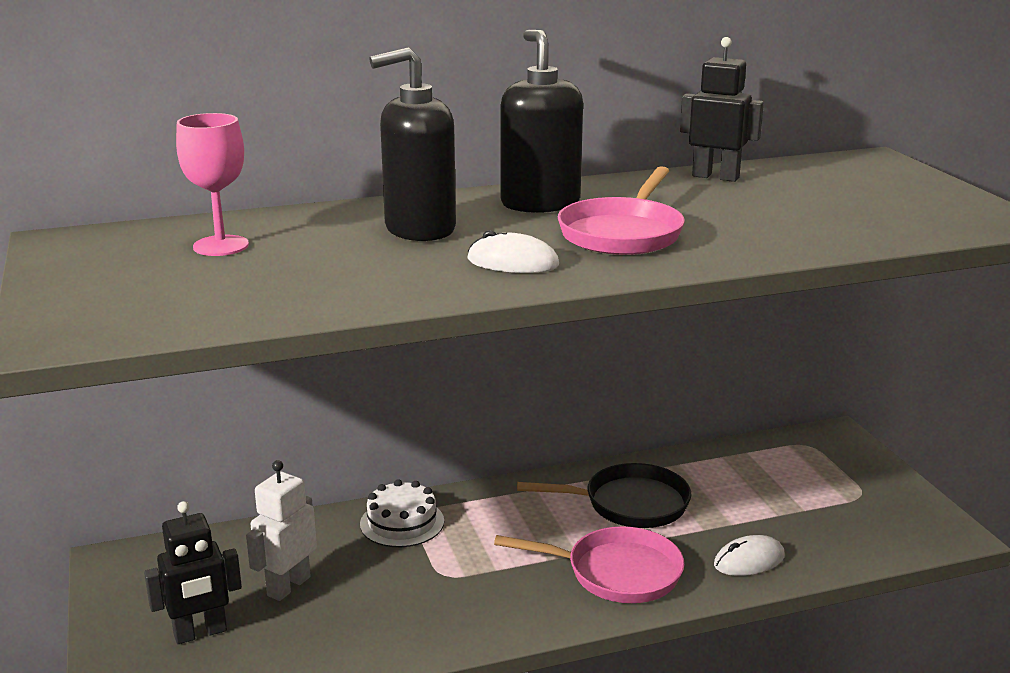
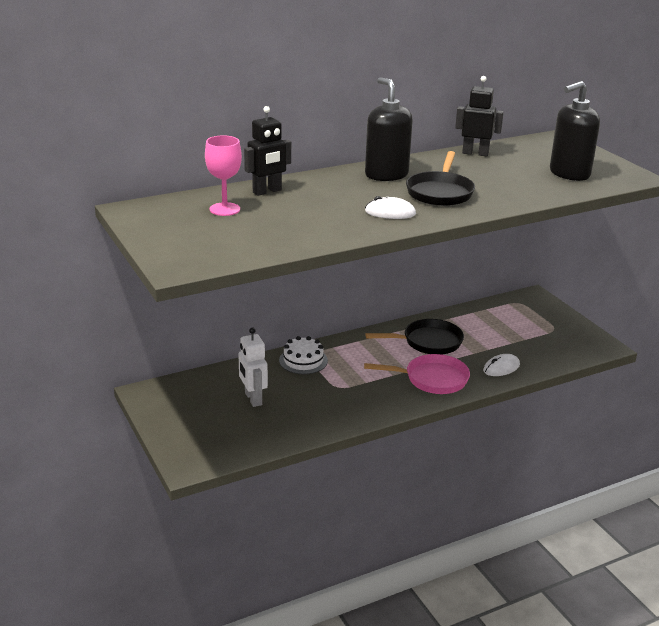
camera: 10 degrees left, 5 degrees up
black robot [144,501,242,644] -> black robot moved to [244,106,291,196]
white robot [246,460,317,601] -> white robot turned 45 degrees counterclockwise [238,328,268,407]
black soap dispenser [369,47,456,241] -> black soap dispenser moved to [550,81,600,181]
pink pan [558,166,685,255] -> black pan [406,151,475,206]

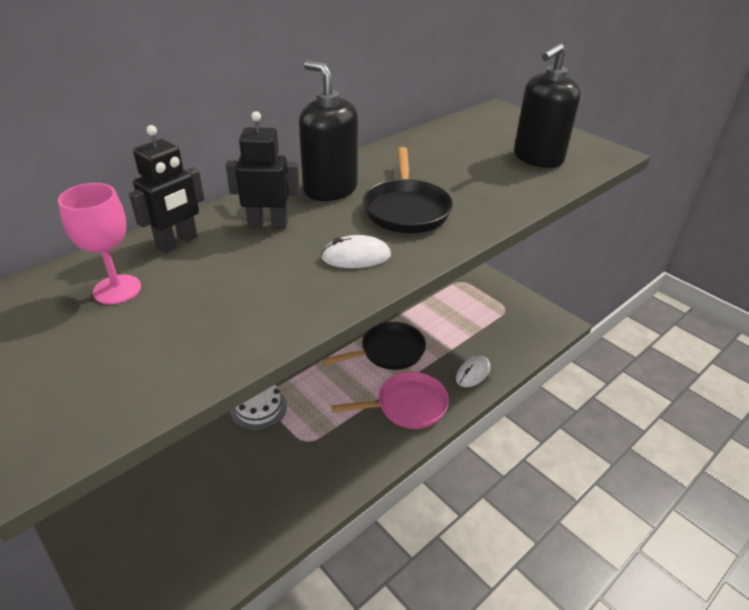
camera: 15 degrees left, 10 degrees up
white robot [238,328,268,407] -> none
black robot [455,76,504,156] -> black robot moved to [226,111,300,229]

